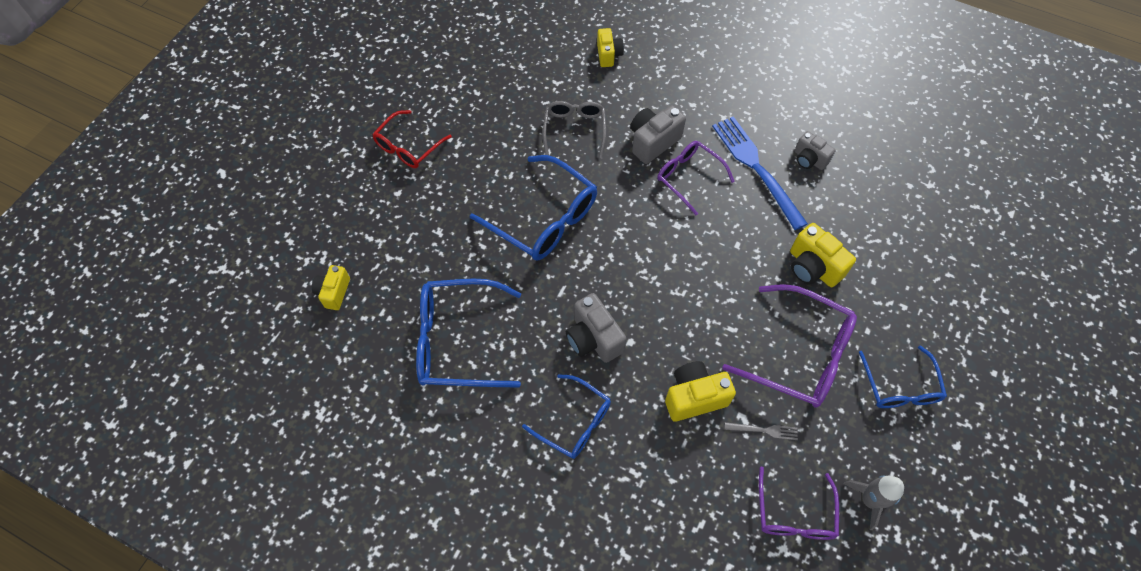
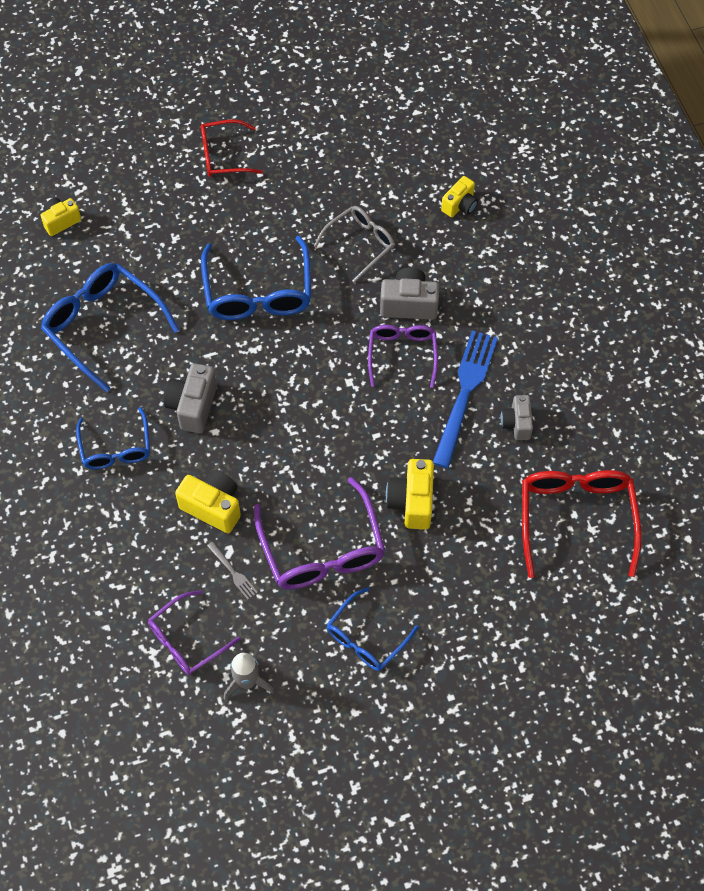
camera: 45 degrees right, 0 degrees up
none -> red glasses [522,470,642,578]

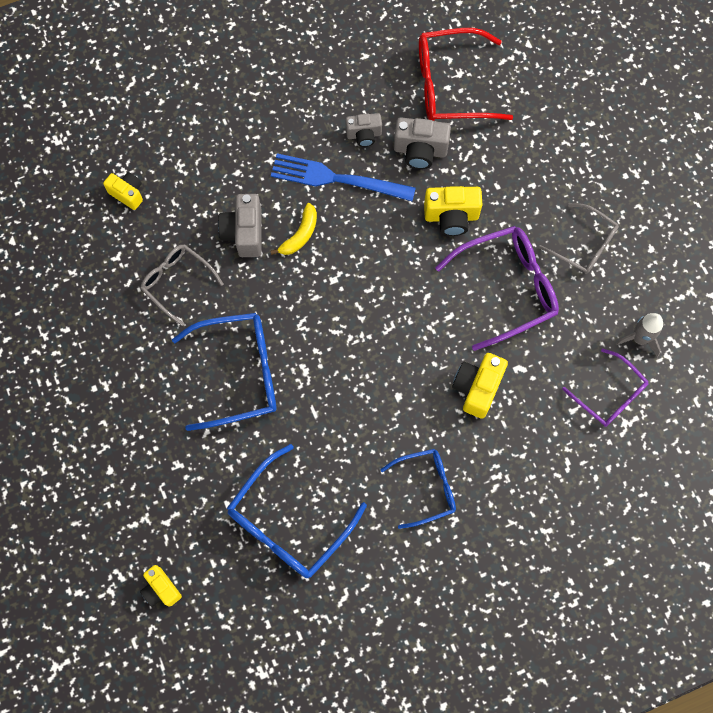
camera: 95 degrees left, 10 degrees up
grey camera [164,363,217,433] -> grey camera moved to [394,117,451,169]
red glasses [201,119,263,177] -> none
grey fork [207,541,258,600] -> none
blue glasses [327,587,419,671] -> grey glasses [539,203,619,274]
purple glasses [368,325,438,388] -> yellow banana [271,203,317,255]

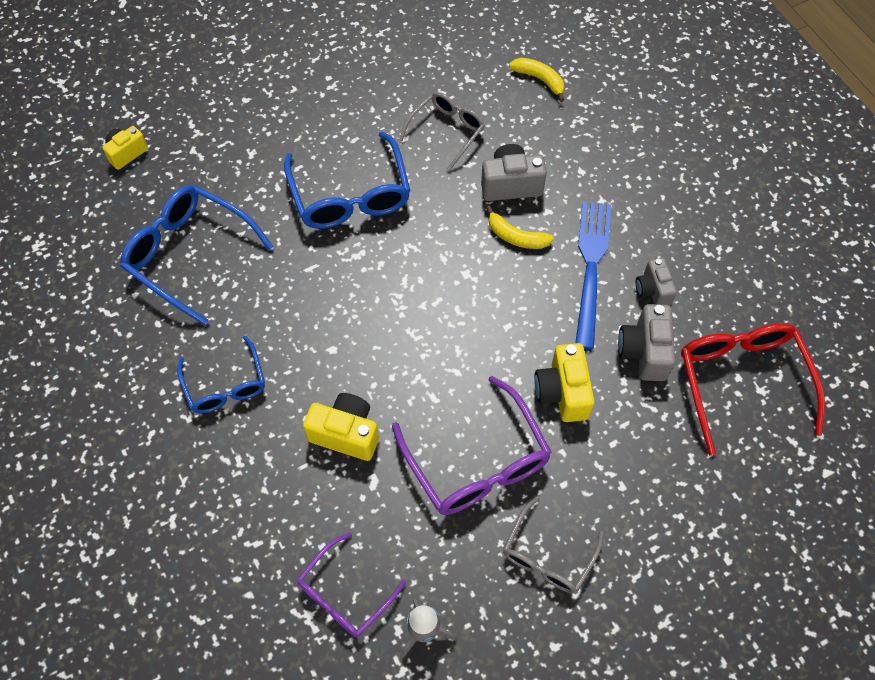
camera: 85 degrees right, 10 degrees down
yellow camera [103,172,143,210] -> yellow banana [509,58,564,102]

